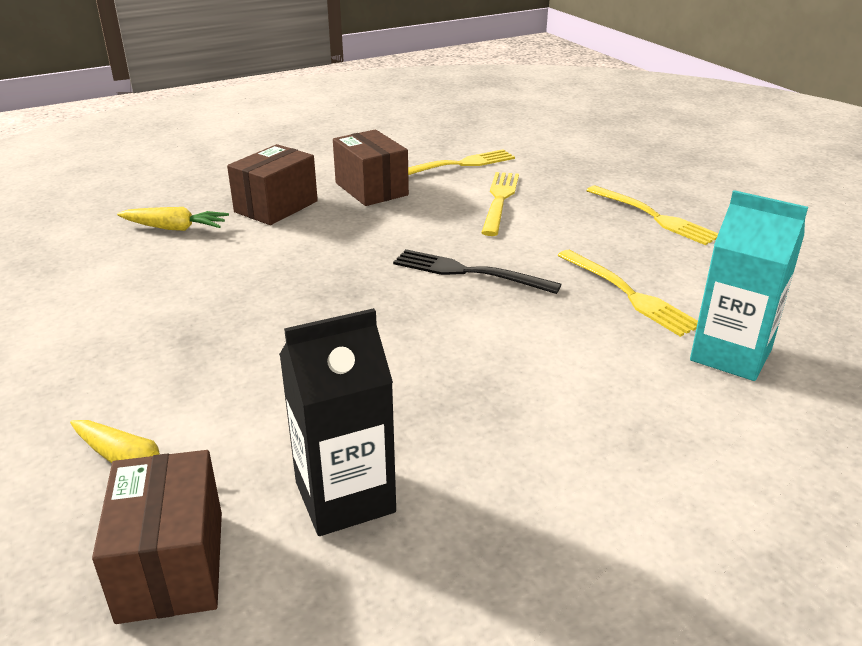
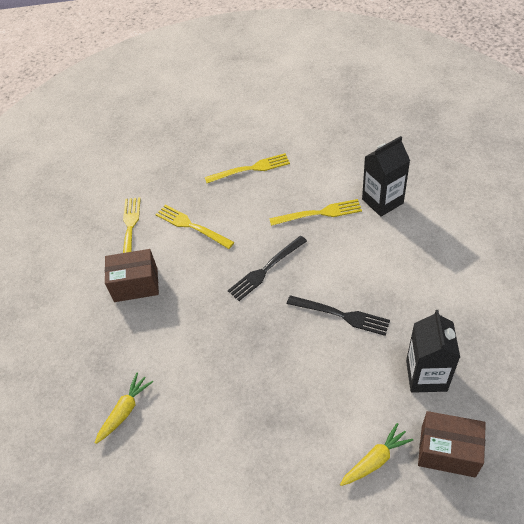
camera: 60 degrees left, 20 degrees up
brown box [227,144,318,225] -> none
turquoise carton [690,190,808,381] -> black carton [362,136,410,217]
none -> black fork [287,295,390,336]

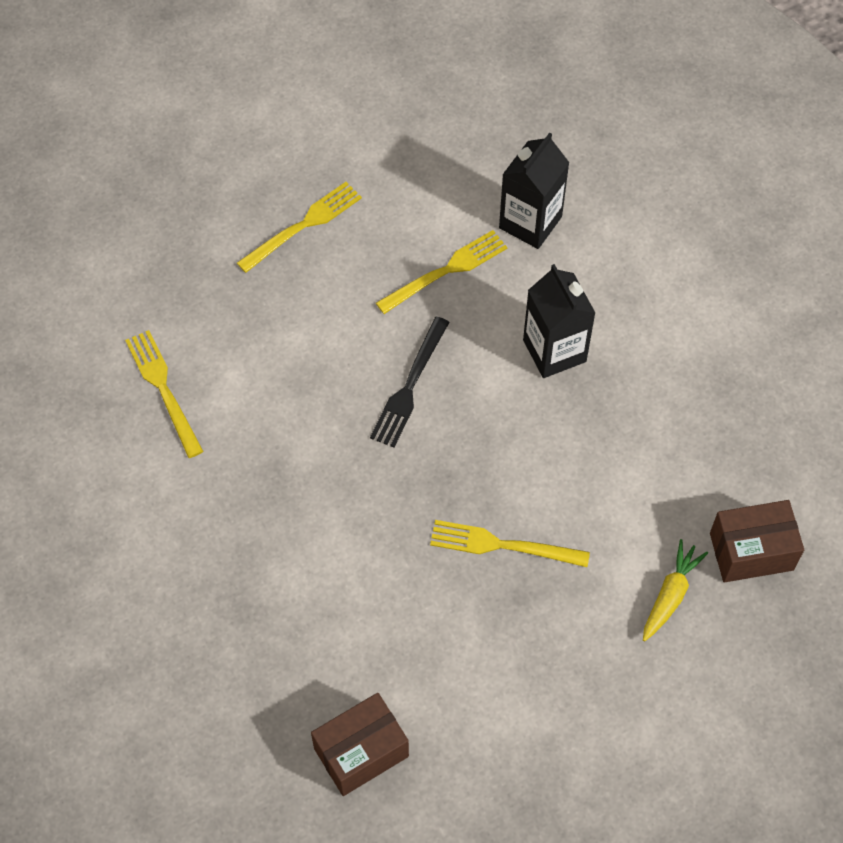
camera: 30 degrees left, 10 degrees up
yellow carrot [95,372,153,444] -> none
brown box [105,249,159,302] -> brown box moved to [311,693,409,796]
yellow fork [155,205,234,249] -> yellow fork moved to [430,520,590,567]
black fork [287,295,390,336] -> none
black carton [406,310,460,393] -> black carton moved to [523,264,595,378]

